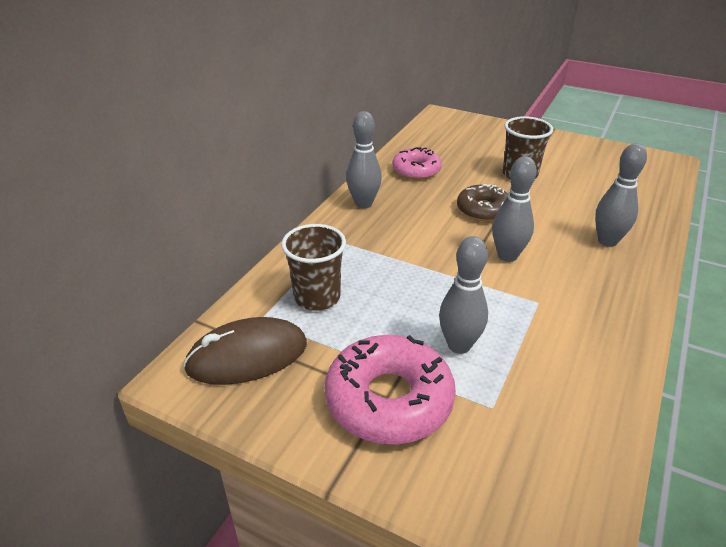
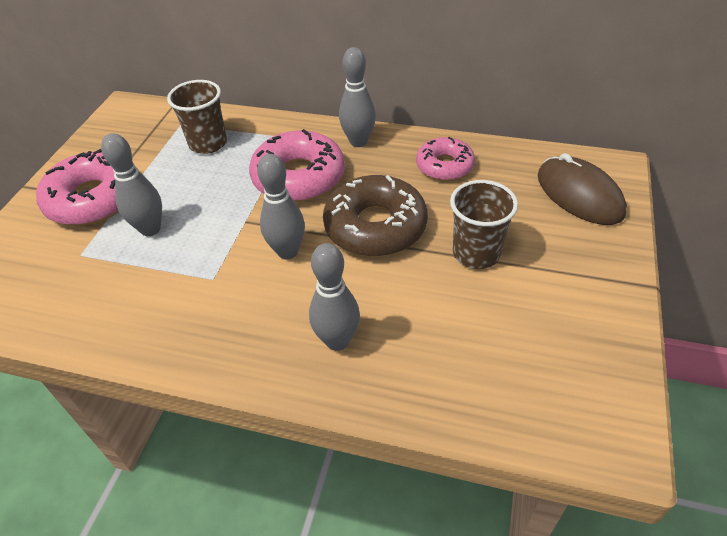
camera: 80 degrees right, 10 degrees up
brown mouse [183,317,307,385] -> brown mouse moved to [538,153,627,225]
brown donut [457,184,508,221] -> brown donut [323,175,428,257], size x1.62
none -> pink donut [249,129,345,202]

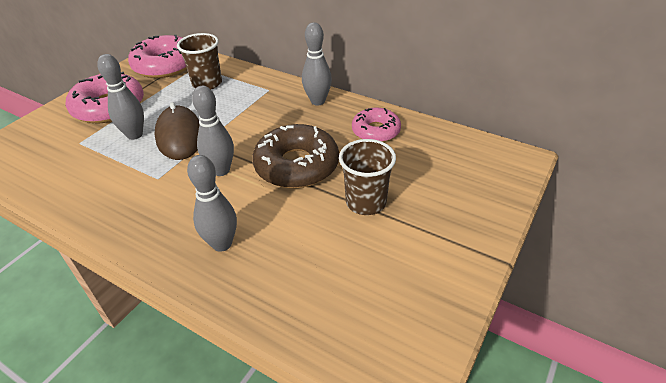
camera: 15 degrees right, 5 degrees down
pink donut [249,129,345,202] -> pink donut moved to [128,35,187,78]
brown mouse [538,153,627,225] -> brown mouse moved to [155,102,199,160]

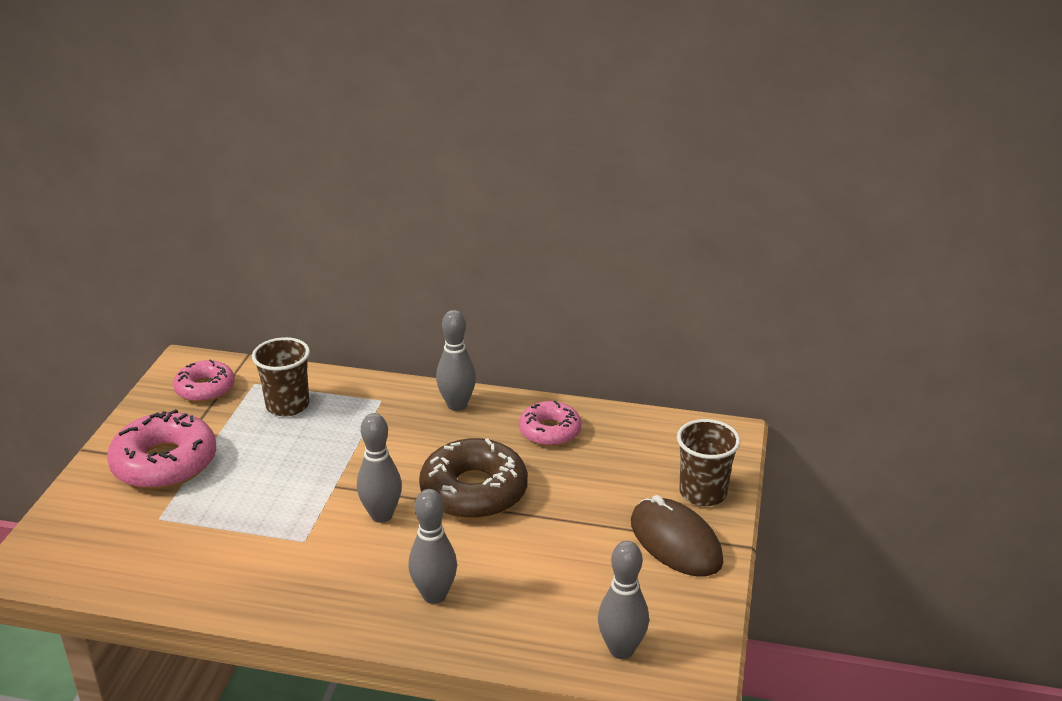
camera: 20 degrees left, 10 degrees down
grey bowling pin [97,54,144,140] -> grey bowling pin moved to [598,541,649,659]
pink donut [128,35,187,78] -> pink donut [173,359,235,402], size x0.62
brown mouse [155,102,199,160] -> brown mouse moved to [631,495,724,576]
brown cup [339,139,396,215] -> brown cup moved to [677,419,741,506]

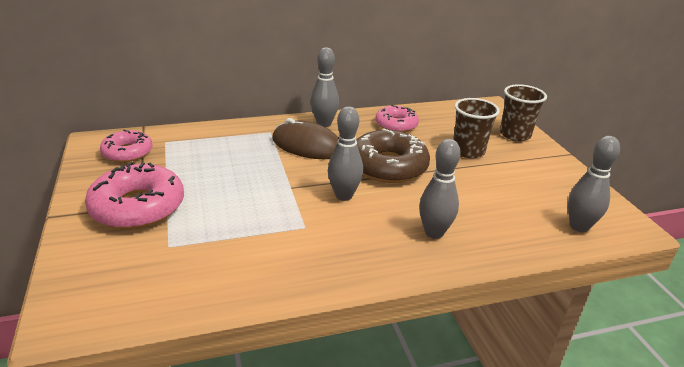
camera: 30 degrees left, 0 degrees up
brown cup [252,337,310,416] -> brown cup moved to [453,98,500,158]
brown mouse [631,495,724,576] -> brown mouse moved to [272,118,339,159]

